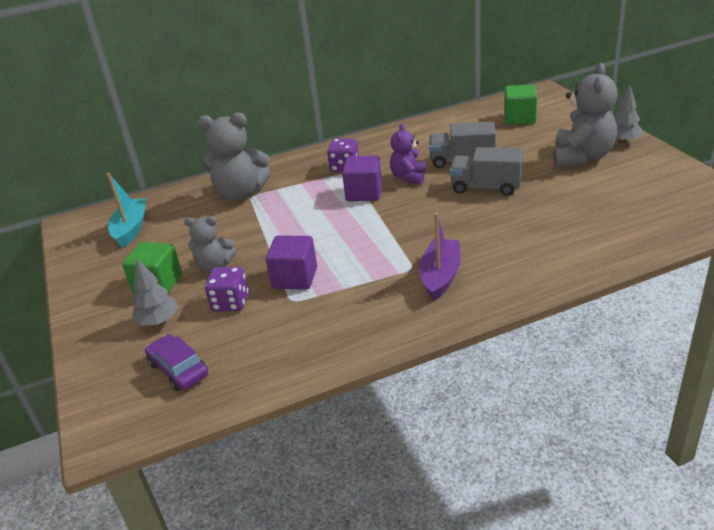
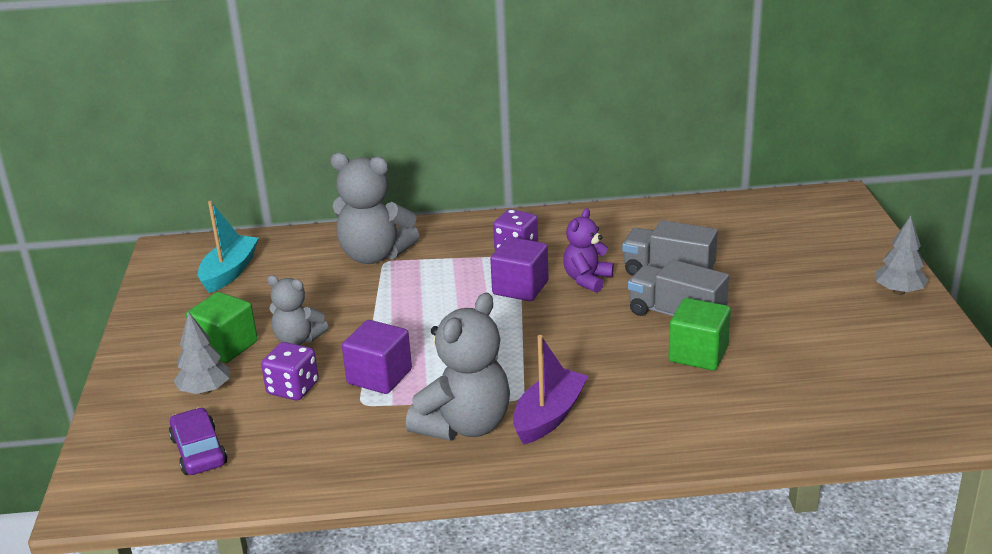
camera: 15 degrees right, 5 degrees down
green cube [504,85,537,125] -> green cube moved to [669,298,731,371]
grey teddy bear [553,63,618,166] -> grey teddy bear moved to [406,293,510,441]

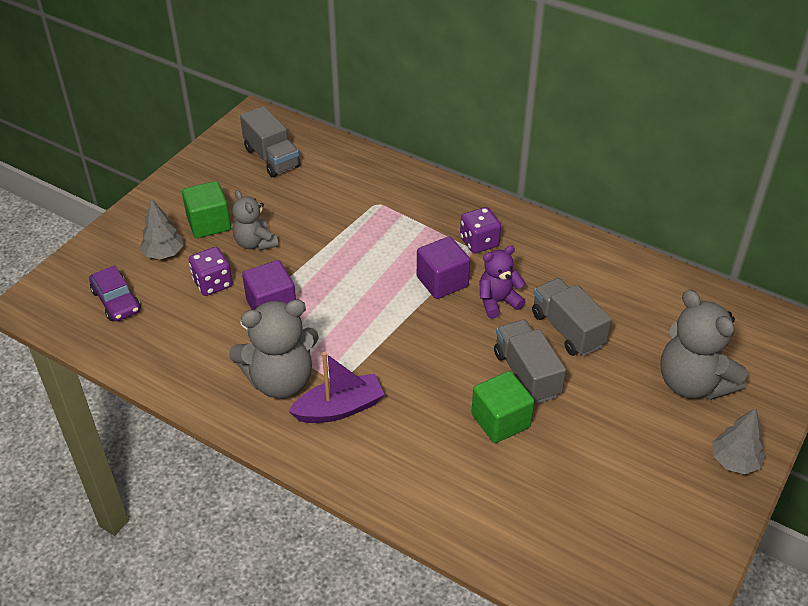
camera: 35 degrees right, 15 degrees up
purple car [169,408,227,475] -> purple car turned 135 degrees clockwise [89,265,141,322]
turquoise boat [198,201,259,293] -> grey truck [240,106,300,177]
grey teddy bear [330,153,420,264] -> grey teddy bear moved to [661,289,747,400]

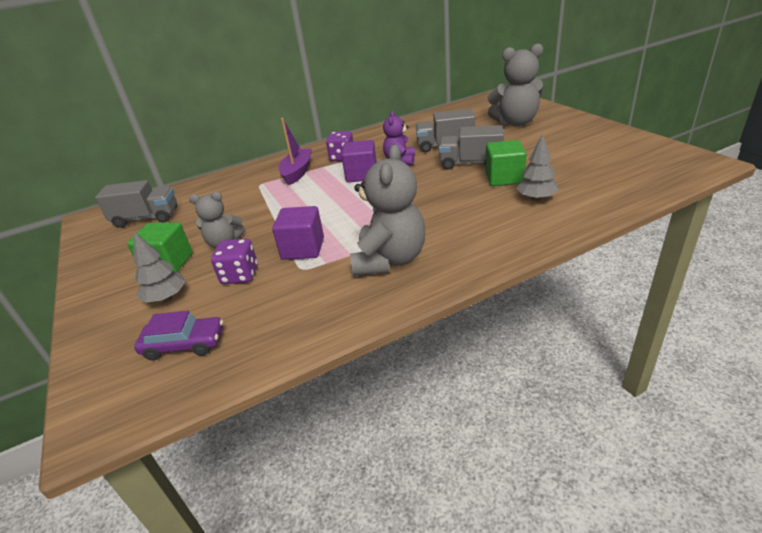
camera: 55 degrees left, 10 degrees down
purple boat [288,352,385,423] -> purple boat moved to [279,118,312,185]
grey tree [712,407,765,474] -> grey tree moved to [516,133,559,201]

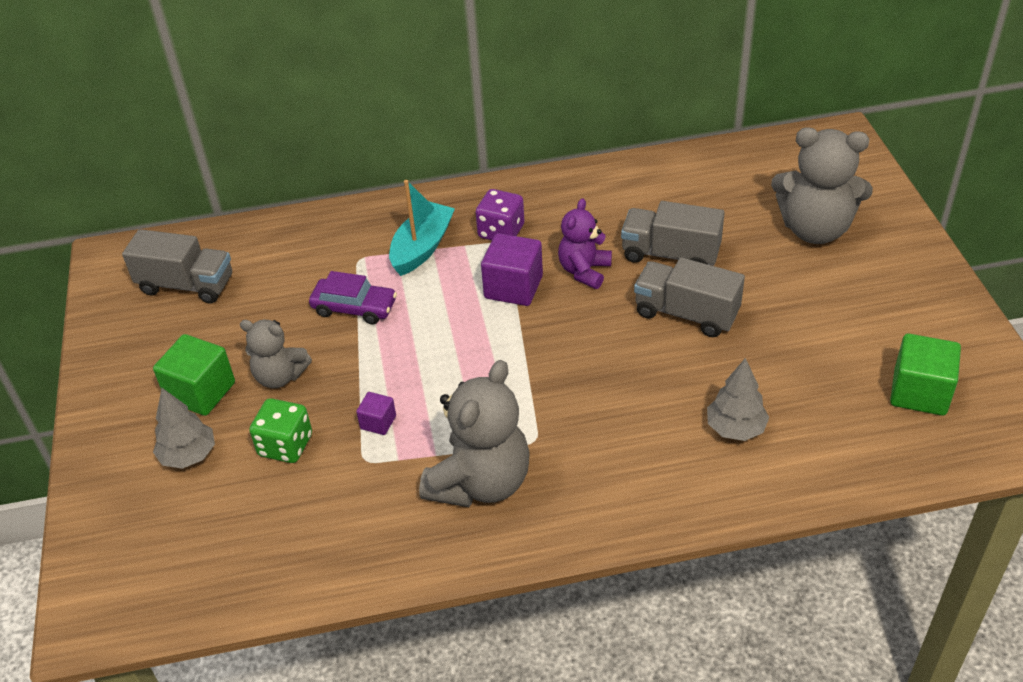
camera: 15 degrees right, 10 degrees up
purple car [134,310,223,361] -> purple car moved to [309,271,397,324]
purple dice [211,239,258,284] -> green dice [249,398,312,463]
purple cube [272,206,324,260] -> purple cube [356,392,396,435], size x0.53
purple boat [279,118,312,185] -> turquoise boat [389,180,455,276]
green cube [485,140,526,186] -> green cube moved to [890,334,961,416]

